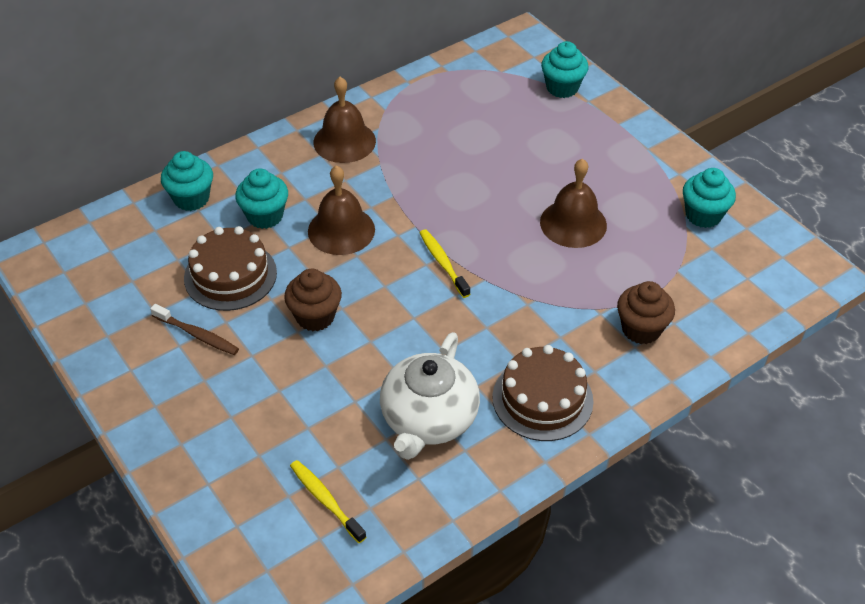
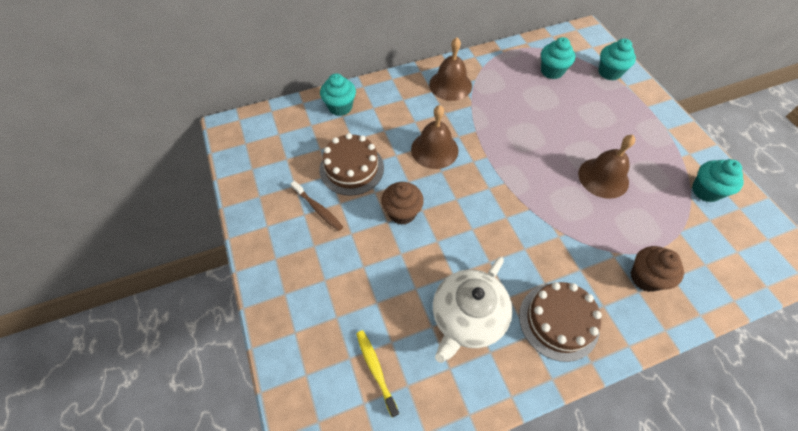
camera: 15 degrees right, 10 degrees up
turquoise cupcake [235,168,288,229] -> turquoise cupcake moved to [541,37,575,79]
yellow toothbrush [420,229,470,298] -> none

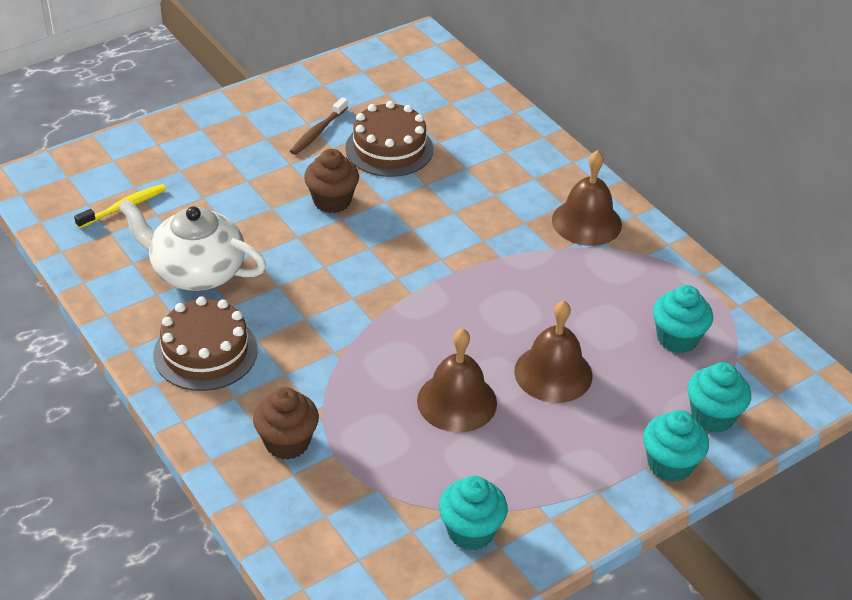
camera: 75 degrees right, 15 degrees down
turquoise cupcake [320,73,356,116] -> turquoise cupcake moved to [643,410,709,482]
brown bell [411,105,458,169] -> brown bell moved to [514,301,593,403]

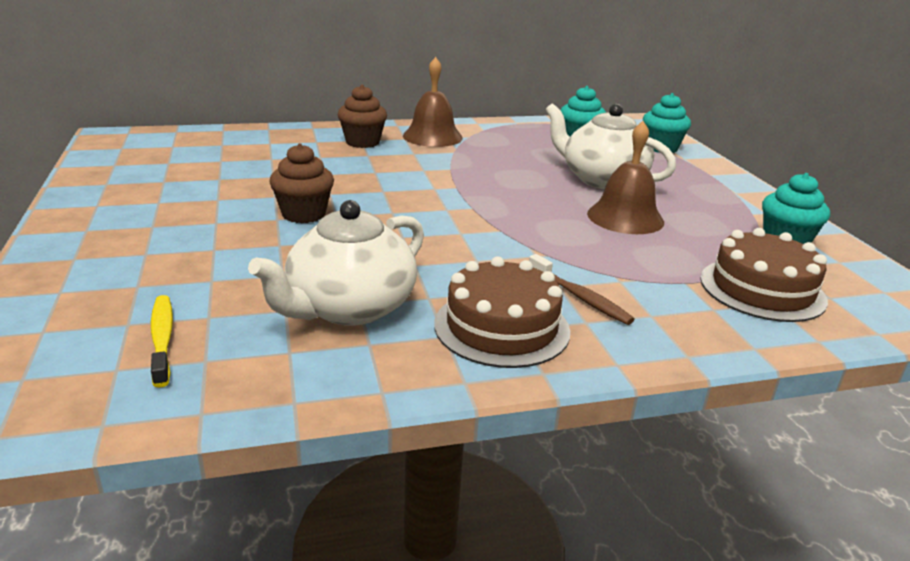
camera: 70 degrees left, 15 degrees down
brown cupcake [253,387,319,460] -> brown cupcake moved to [338,85,387,148]
brown toothbrush [290,97,348,155] -> brown toothbrush moved to [529,254,635,325]
brown cake [345,101,434,177] -> brown cake moved to [700,228,828,322]
brown bell [514,301,593,403] -> white teapot [545,103,676,189]
turquoise cupcake [643,410,709,482] -> none

